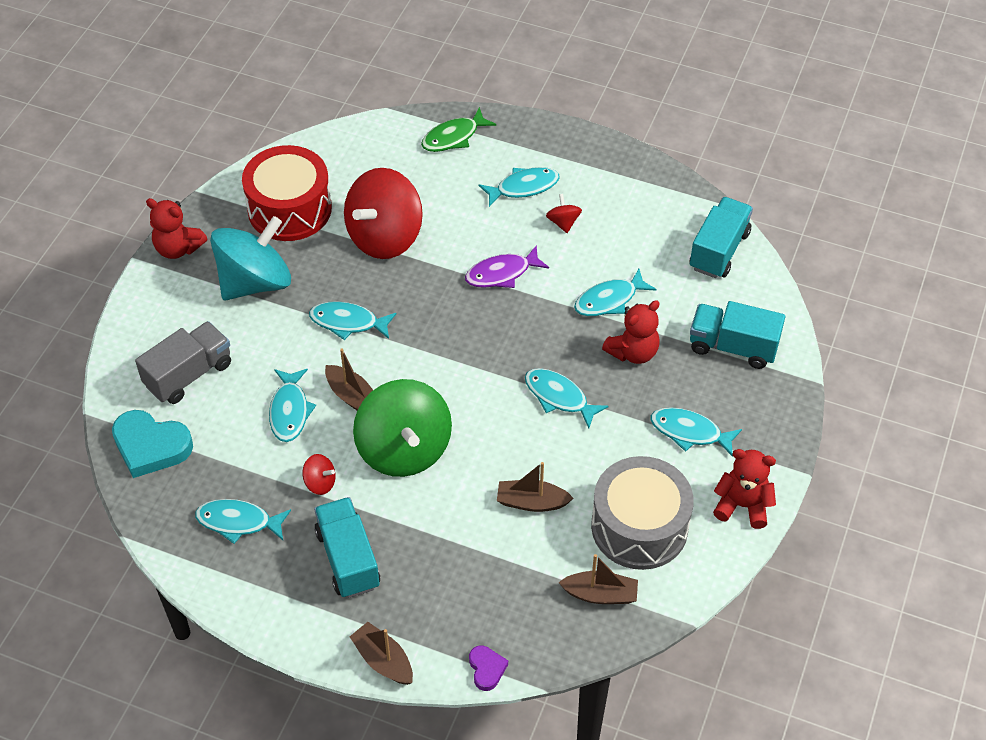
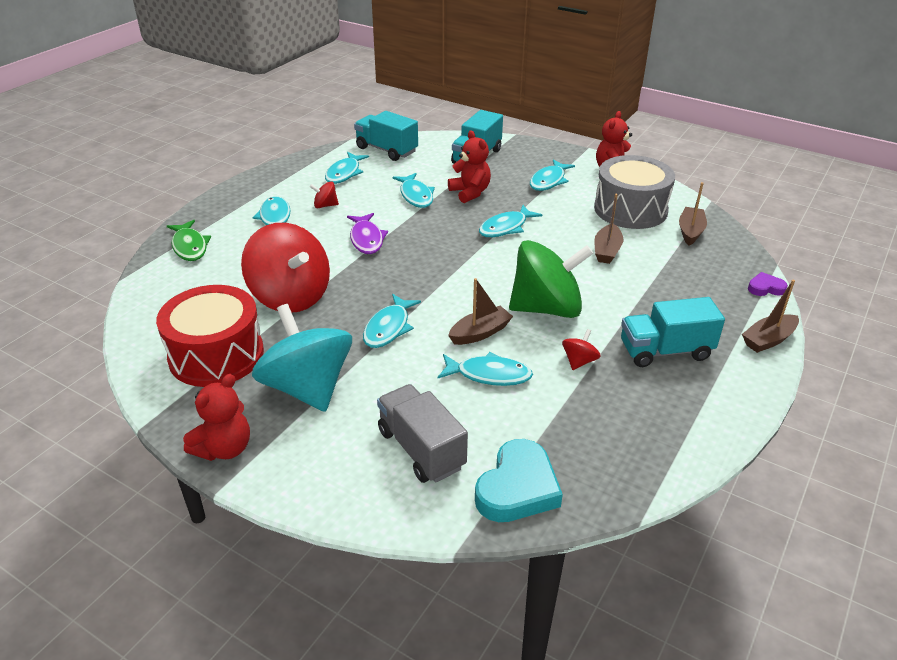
camera: 80 degrees left, 15 degrees down
turquoise fish [195,499,291,544] -> turquoise fish moved to [325,152,369,184]

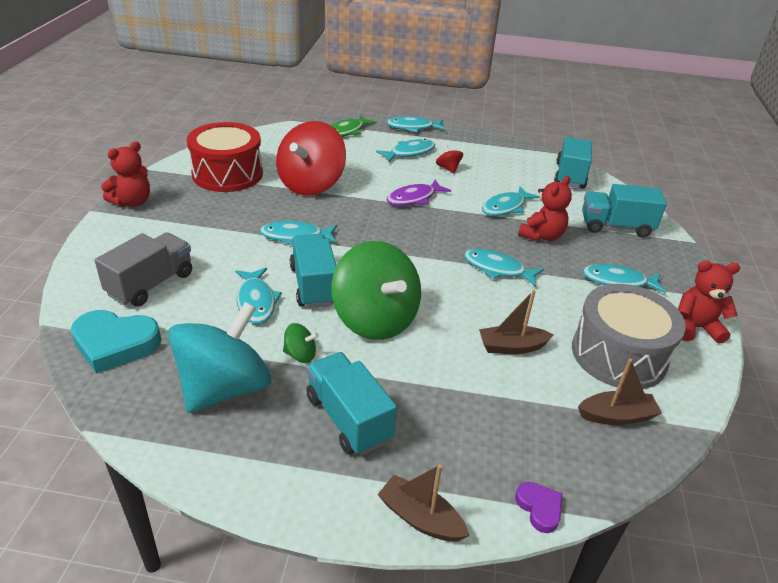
camera: 65 degrees right, 0 degrees up
red teddy bear [183,374,250,461] -> red teddy bear turned 60 degrees counterclockwise [101,141,150,207]
turquoise spinning top [252,304,352,412] -> turquoise spinning top moved to [168,302,271,413]
turquoise fish [325,152,369,184] -> turquoise fish moved to [386,116,446,132]
brown boat [448,278,513,345] -> turquoise truck [290,234,336,308]
red spinning top [562,329,601,370] -> green spinning top [283,323,319,363]

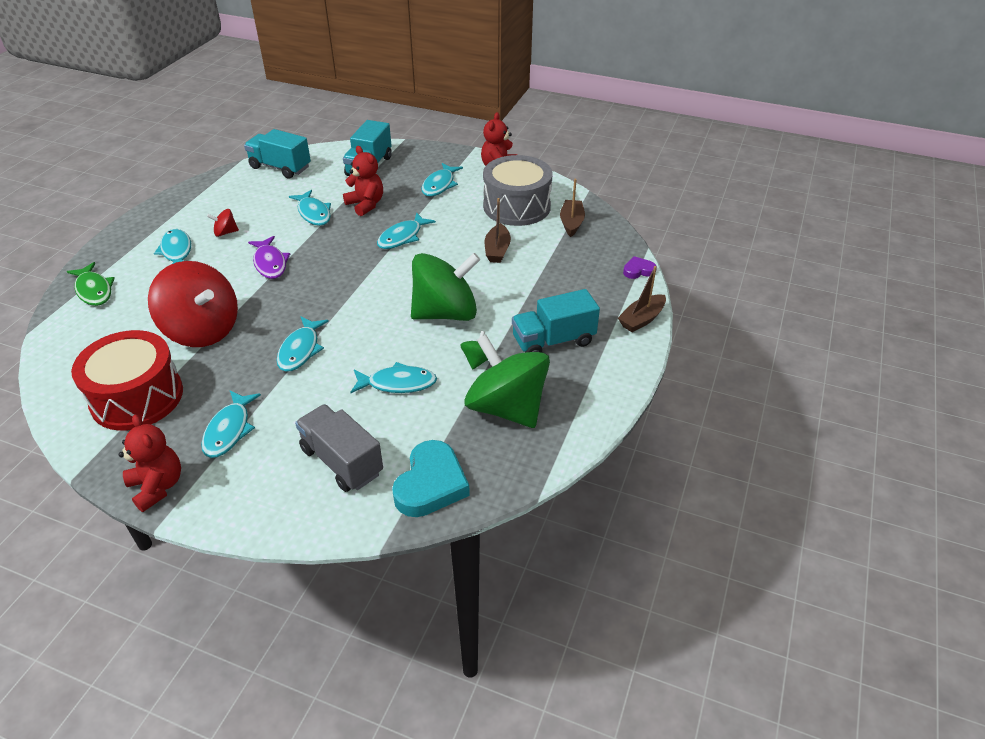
camera: 75 degrees left, 5 degrees up
turquoise spinning top [168,302,271,413] -> green spinning top [464,334,550,428]
turquoise truck [290,234,336,308] -> none
turquoise fish [386,116,446,132] -> turquoise fish moved to [201,391,261,458]

